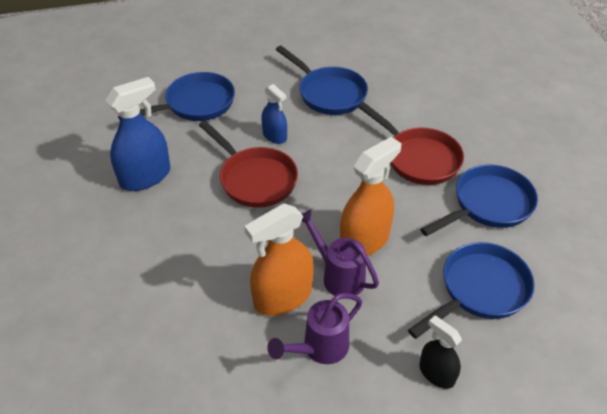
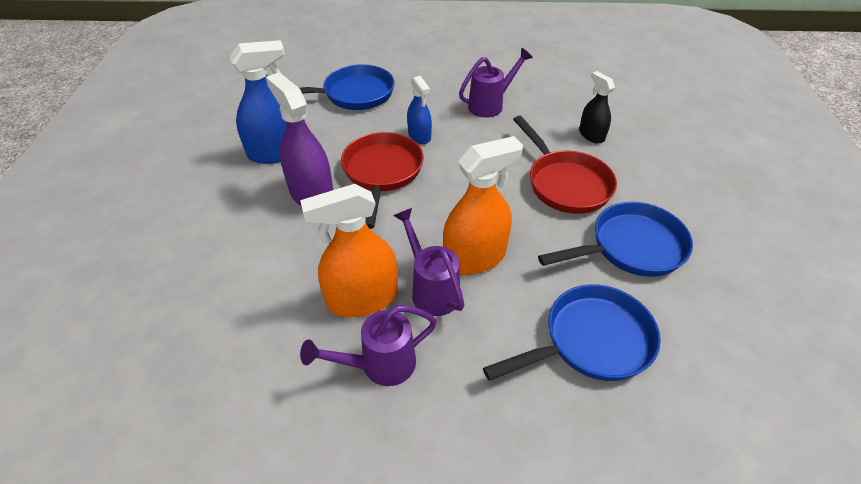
camera: 15 degrees right, 0 degrees up
red pan [199,121,298,208] -> red pan turned 150 degrees counterclockwise [341,132,424,229]
blue pan [276,46,368,115] -> purple watering can [459,48,533,118]
black spray bottle [419,316,462,389] -> black spray bottle moved to [579,71,615,143]
none -> purple spray bottle [266,72,333,207]

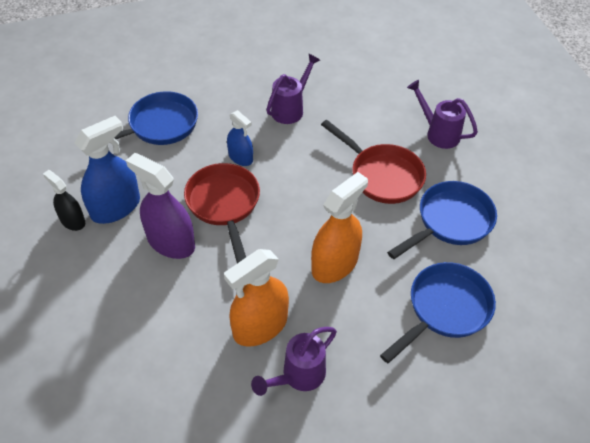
camera: 20 degrees left, 5 degrees up
purple watering can [393,208,465,316] -> purple watering can moved to [407,80,478,149]
black spray bottle [579,71,615,143] -> black spray bottle moved to [43,170,85,231]

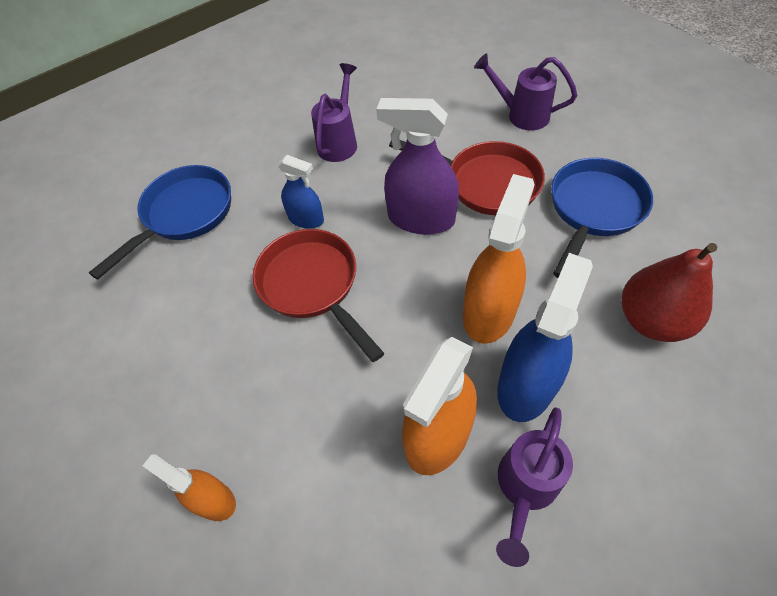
camera: 15 degrees left, 5 degrees up
black spray bottle [43,170,85,231] -> none
blue spray bottle [74,116,140,224] -> blue spray bottle moved to [497,253,593,422]
purple spray bottle [126,153,195,259] -> purple spray bottle moved to [376,98,459,235]
blue pan [380,262,496,363] -> red pear [622,243,717,342]
none -> orange spray bottle [143,454,236,521]

